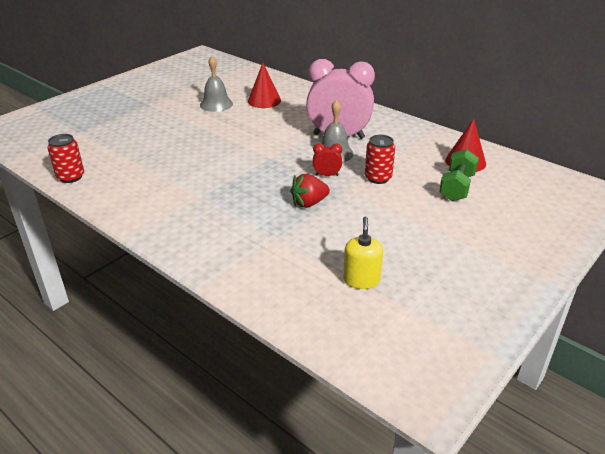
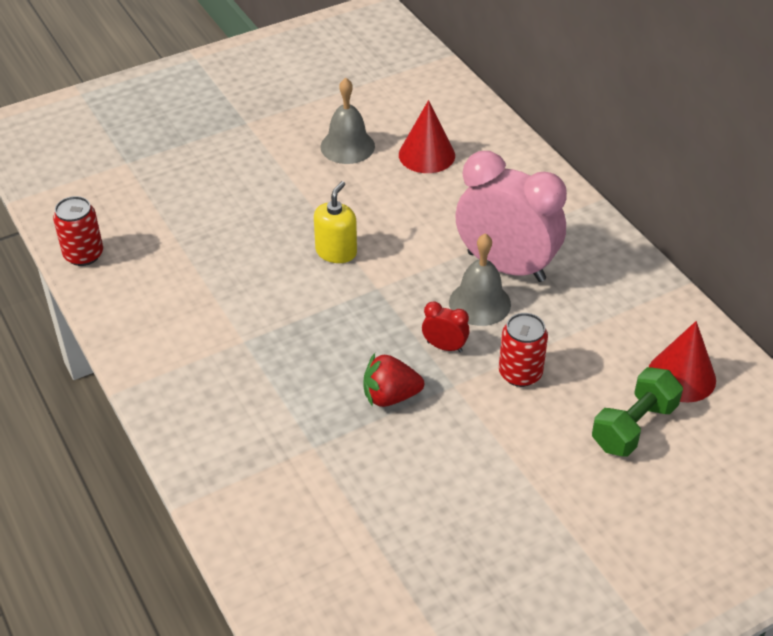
camera: 20 degrees right, 10 degrees up
yellow soap dispenser [343,216,383,289] -> yellow soap dispenser moved to [314,181,357,263]

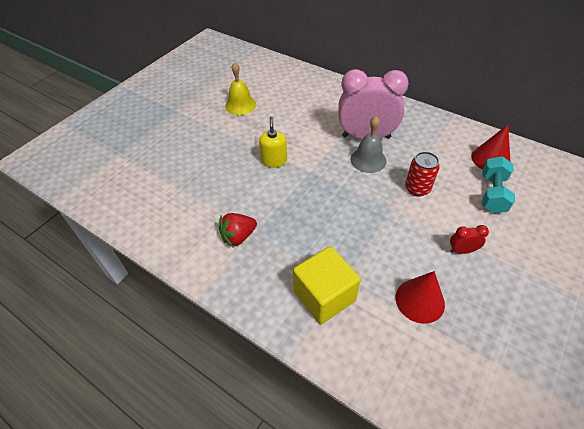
camera: 25 degrees left, 5 degrees up
red can [53,196,103,266] -> none
grey bell [321,78,375,164] -> yellow bell [225,62,256,115]
red strawberry [364,353,424,407] -> red strawberry moved to [219,213,257,247]
red cone [399,100,455,173] -> red cone moved to [395,271,445,324]
red clock [422,301,469,352] -> red clock moved to [450,225,489,254]
green dumbbell [592,367,683,457] -> turquoise dumbbell [482,156,515,213]
none -> yellow cube [293,246,361,324]

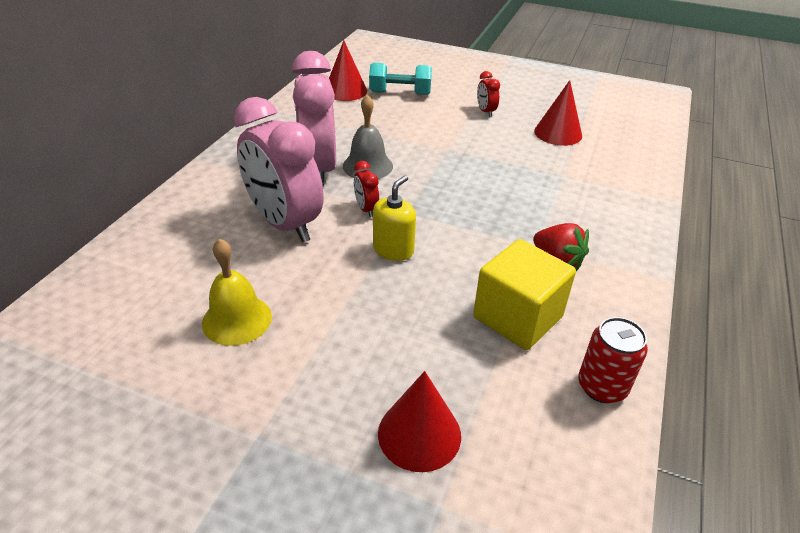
camera: 105 degrees left, 10 degrees down
yellow soap dispenser [259,116,287,168] -> yellow soap dispenser turned 135 degrees clockwise [373,175,416,261]
yellow cube [293,246,361,324] -> yellow cube moved to [473,239,576,350]
red can [405,152,440,196] -> red can moved to [578,317,648,403]
none -> pink clock [234,97,324,243]
none -> red clock [354,161,379,217]
none -> red cone [378,371,461,472]

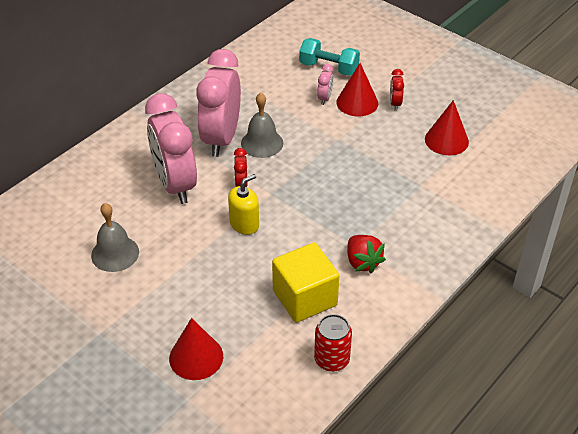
camera: 20 degrees right, 5 degrees up
yellow bell [202,238,272,346] -> grey bell [91,203,139,272]
red cone [329,41,367,101] -> red cone moved to [336,63,378,116]
none -> pink clock [317,64,333,105]

